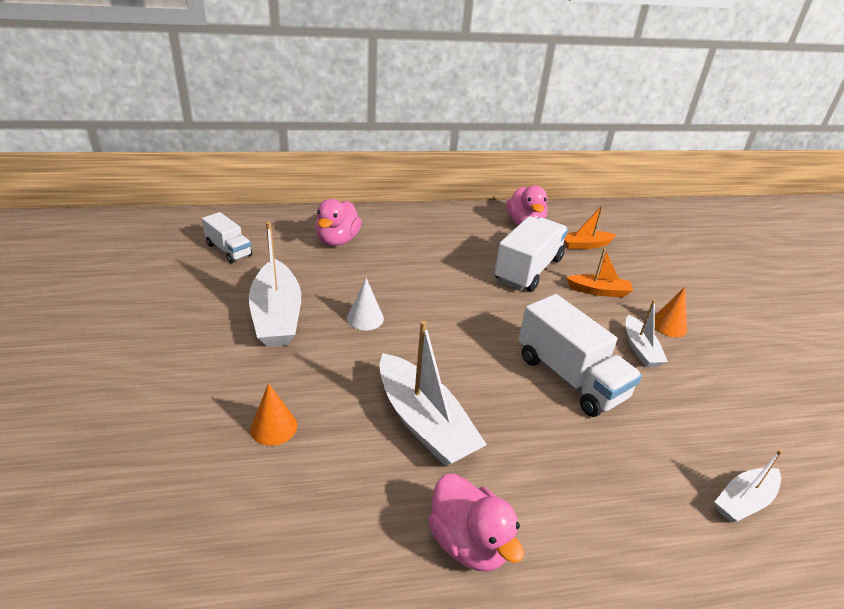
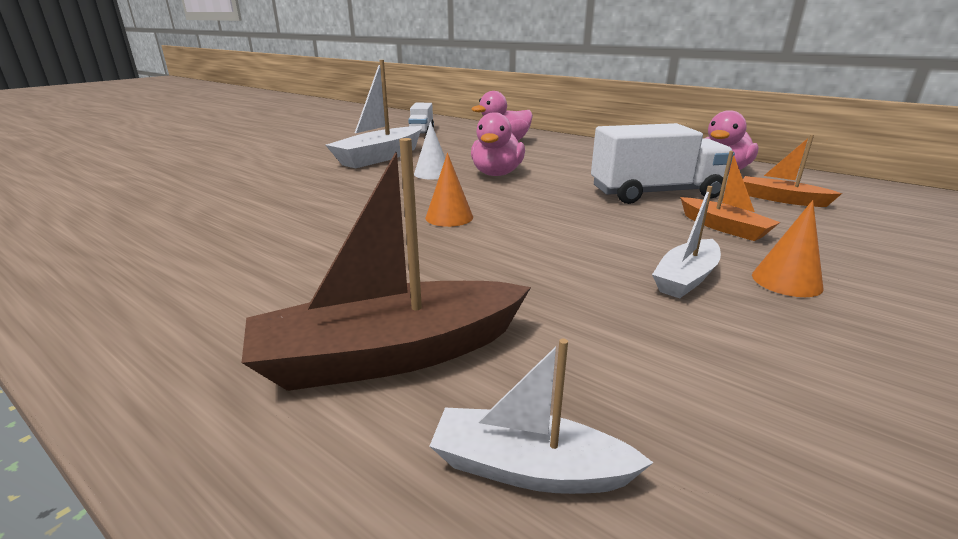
camera: 50 degrees right, 10 degrees down
orange cone [250,383,297,446] -> orange cone moved to [425,153,473,227]
white boat [379,321,487,466] -> none
pink duck [428,474,524,572] -> pink duck moved to [471,112,525,176]
white truck [518,294,642,417] -> none
none -> brown boat [242,138,531,391]

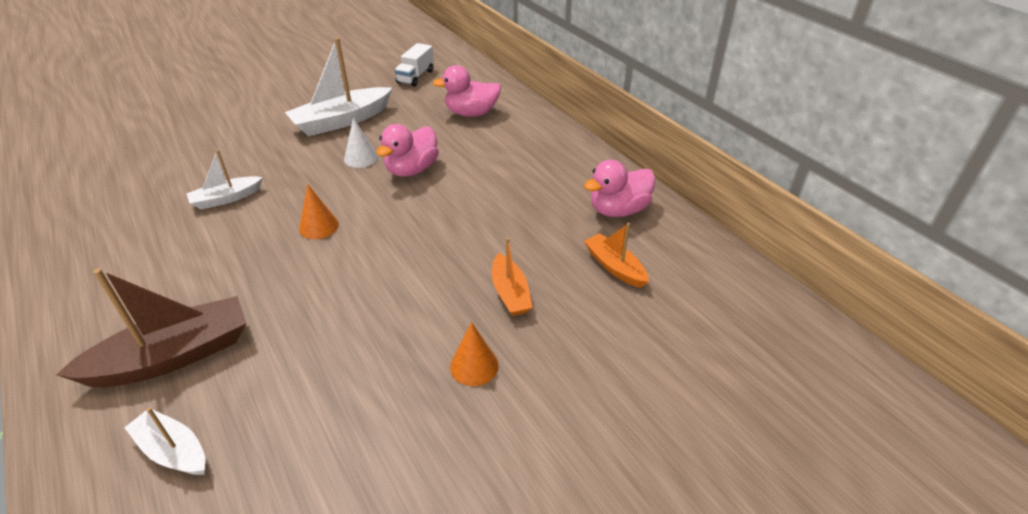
camera: 20 degrees right, 15 degrees up
brown boat [242,138,531,391] -> brown boat turned 150 degrees clockwise [56,268,246,387]
white truck [591,123,735,204] -> none
white boat [652,186,721,298] -> white boat moved to [186,150,263,210]

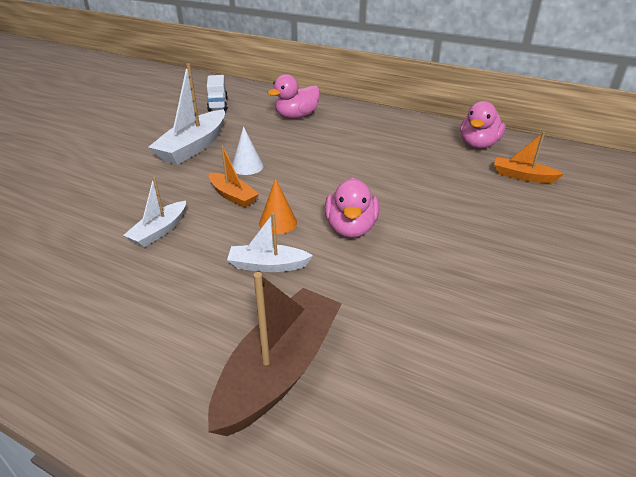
camera: 30 degrees left, 5 degrees down
white boat [125,407,205,475] -> white boat moved to [227,213,313,272]
pink duck [376,124,439,177] -> pink duck moved to [325,177,379,238]
orange cone [450,322,499,386] -> none
orange boat [492,238,533,316] -> orange boat moved to [209,146,259,208]

